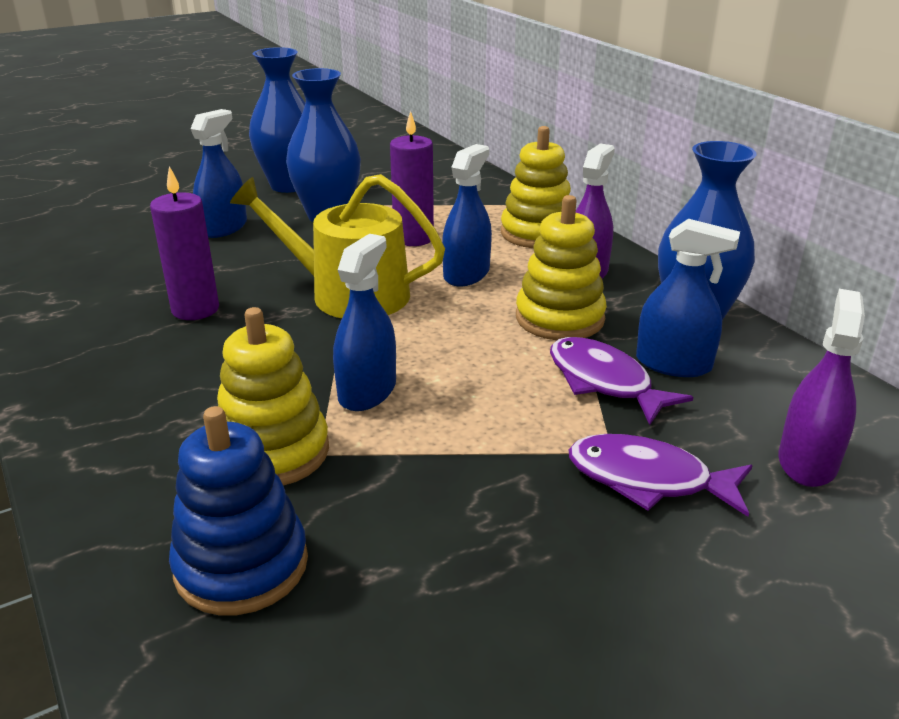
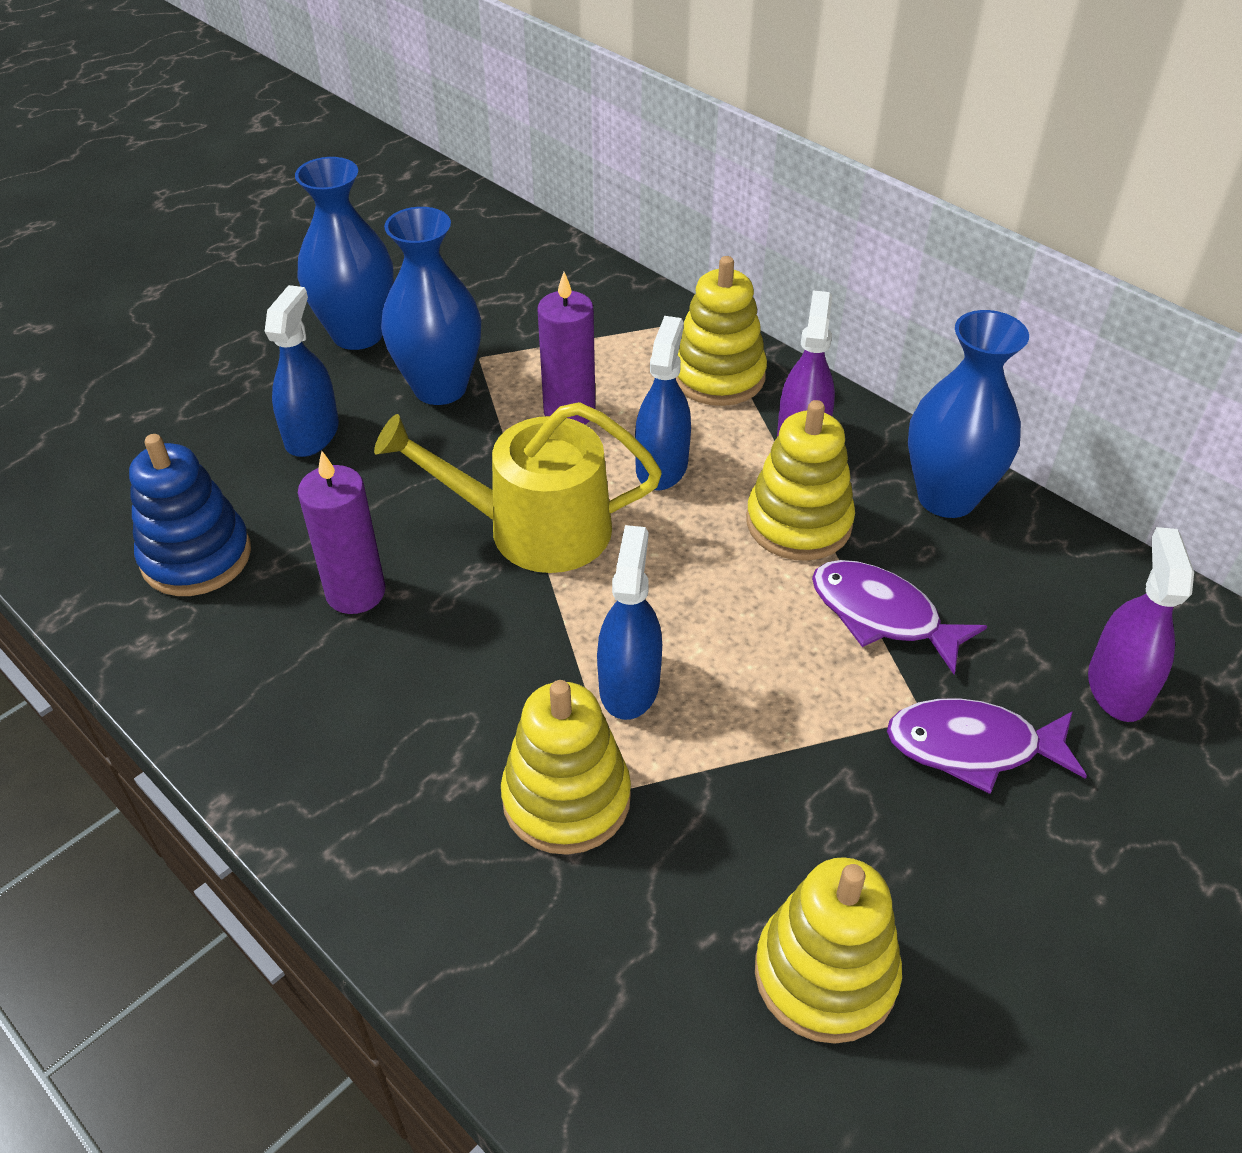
camera: 15 degrees left, 15 degrees up
blue stacking toy [169,406,308,615] -> blue stacking toy moved to [129,434,251,596]
blue spray bottle [636,219,740,377] -> none
none -> yellow stacking toy [755,857,902,1044]

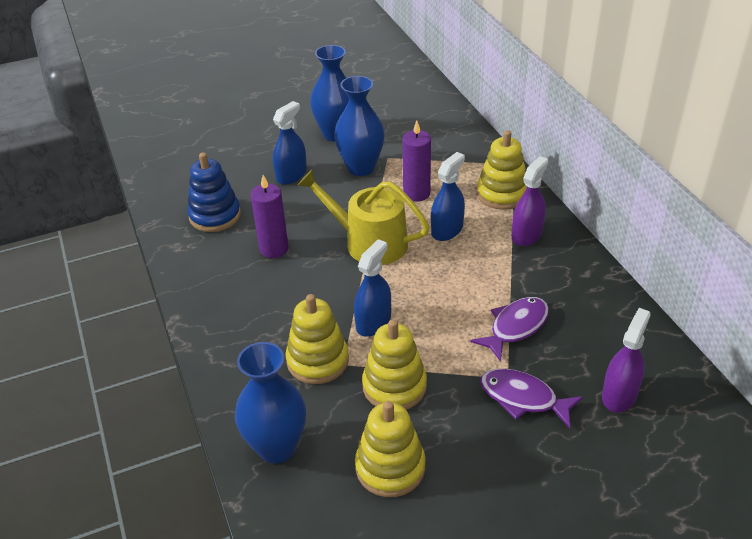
camera: 25 degrees right, 5 degrees down
yellow stacking toy [746,400,855,561] -> yellow stacking toy moved to [362,319,427,410]
purple fish [812,560,987,674] -> purple fish turned 75 degrees clockwise [470,297,549,362]
blue vase [908,310,1029,518] -> blue vase moved to [235,342,306,463]

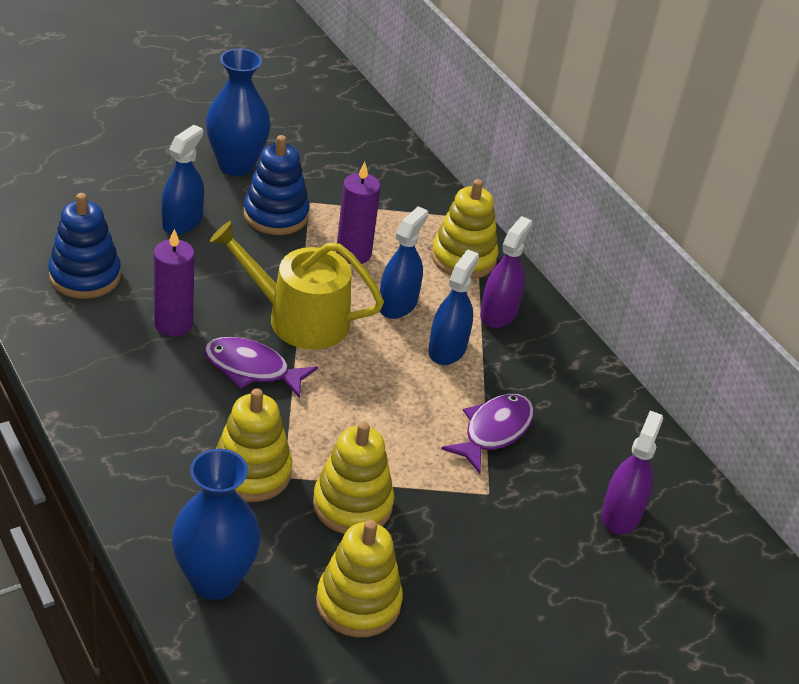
camera: 15 degrees left, 0 degrees up
blue vase [334,76,385,176] -> blue stacking toy [244,135,310,235]
blue spray bottle [354,239,391,337] -> blue spray bottle moved to [429,249,479,365]
purple fish [480,368,583,428] -> purple fish moved to [204,337,318,398]

